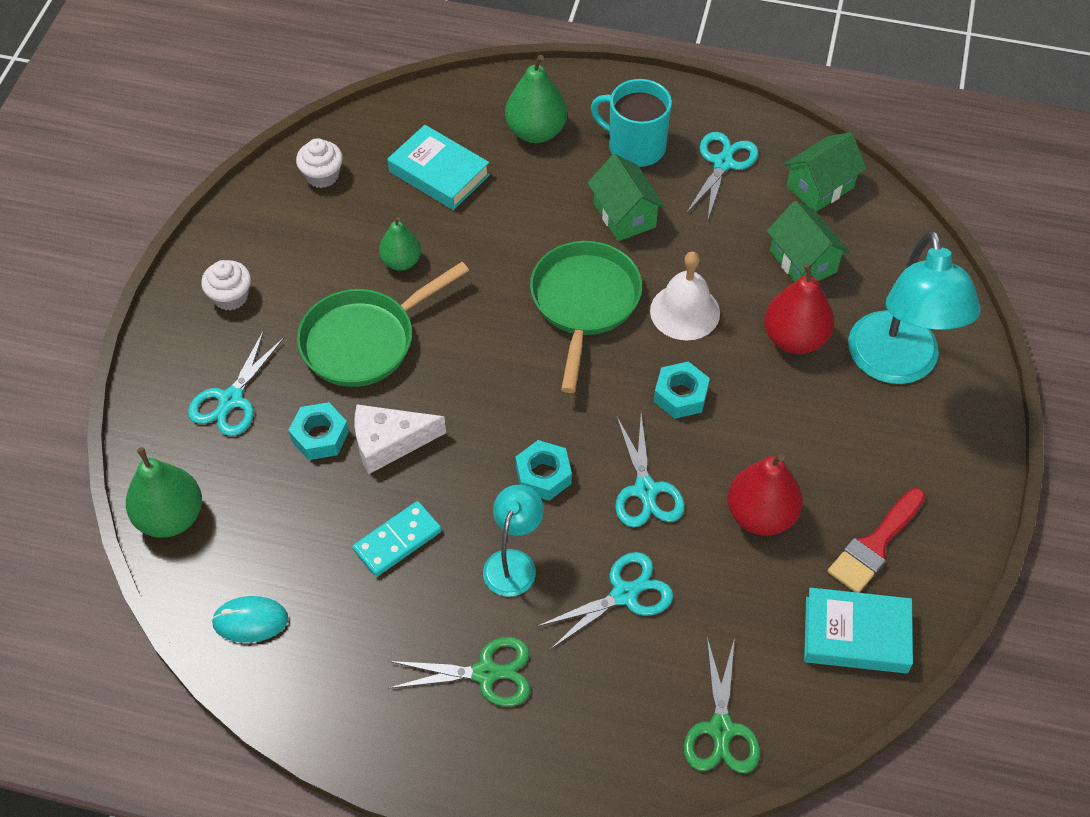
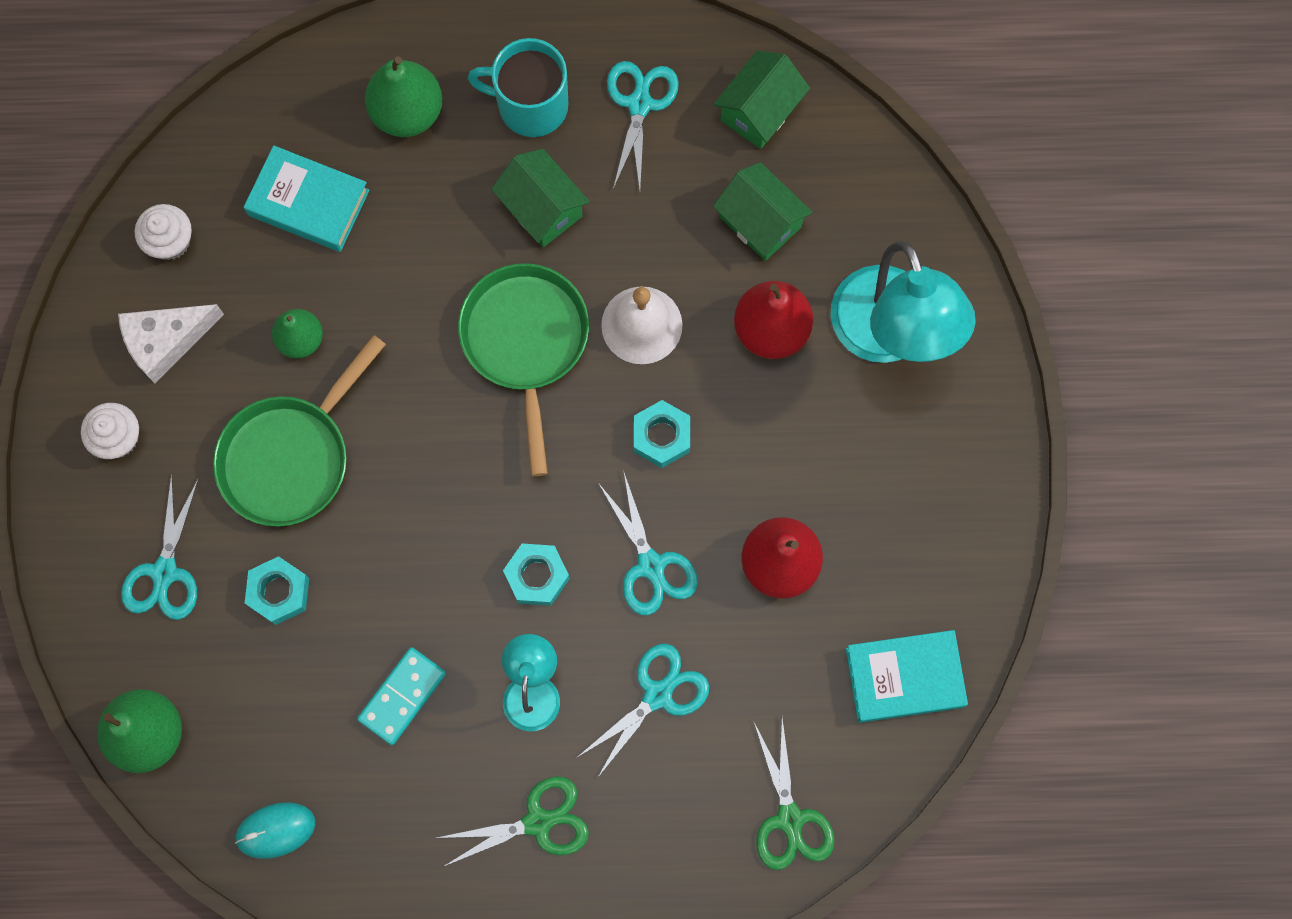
camera: 15 degrees left, 20 degrees up
white cheese [355,404,446,474] -> white cheese moved to [118,304,224,383]
red brush [828,488,925,593] -> none

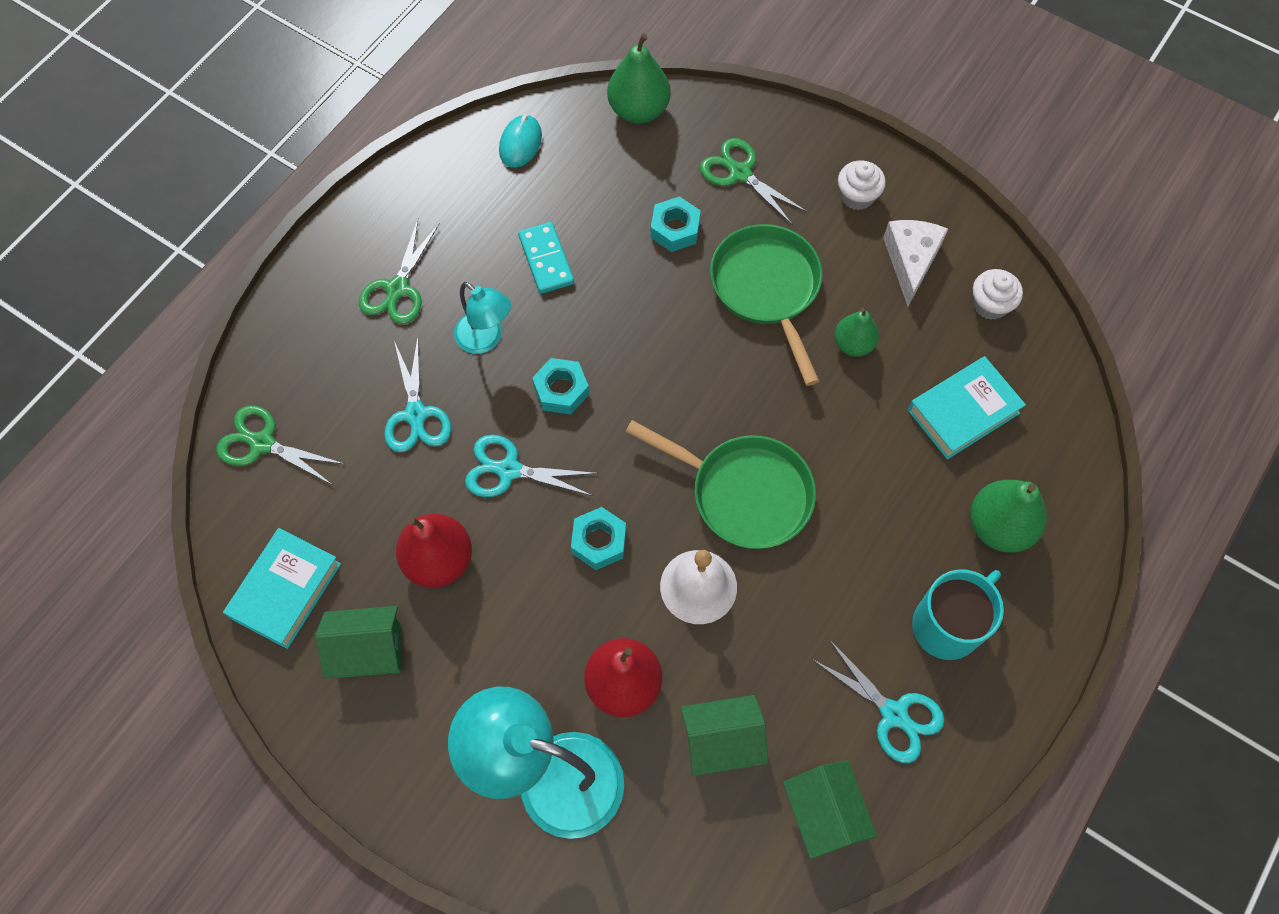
camera: 125 degrees right, 10 degrees down
turquoise scissors [121,474,199,620] -> green scissors [700,138,808,226]
green house [491,149,590,247] -> green house moved to [315,606,401,678]

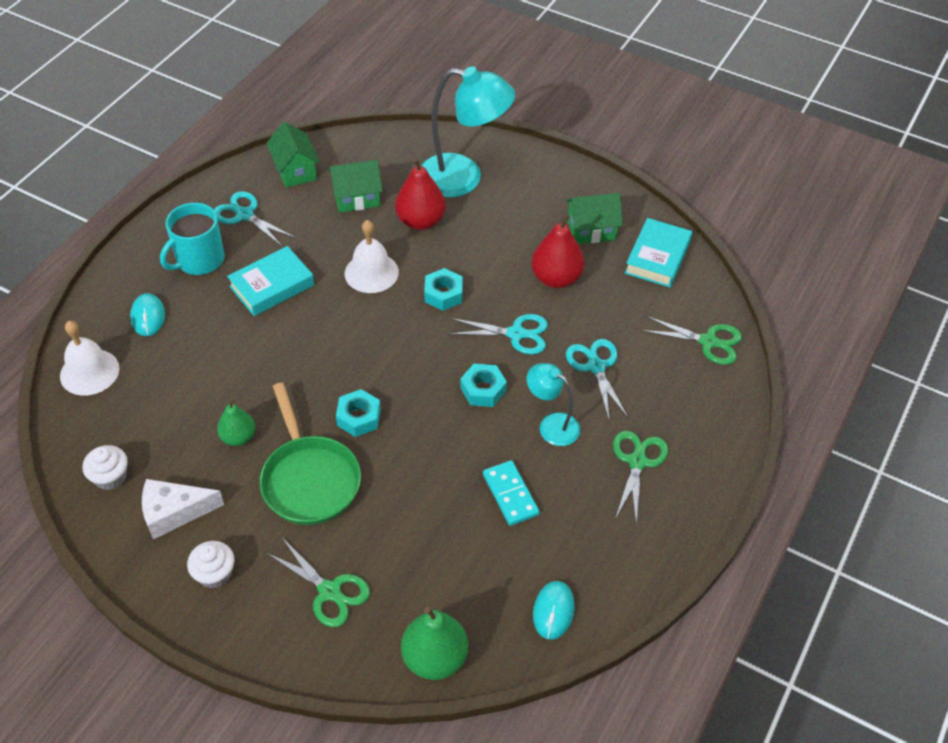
camera: 175 degrees right, 15 degrees down
green pan [625,420,816,549] -> none
turquoise nut [650,196,701,252] -> turquoise nut moved to [336,389,381,437]
white cheese [883,220,948,306] -> white cheese turned 75 degrees clockwise [142,479,224,539]
turquoise book [908,356,1026,459] -> turquoise book moved to [227,246,314,316]
green pear [970,480,1047,552] -> turquoise mouse [130,293,165,336]
none -> white bell [60,321,119,396]

